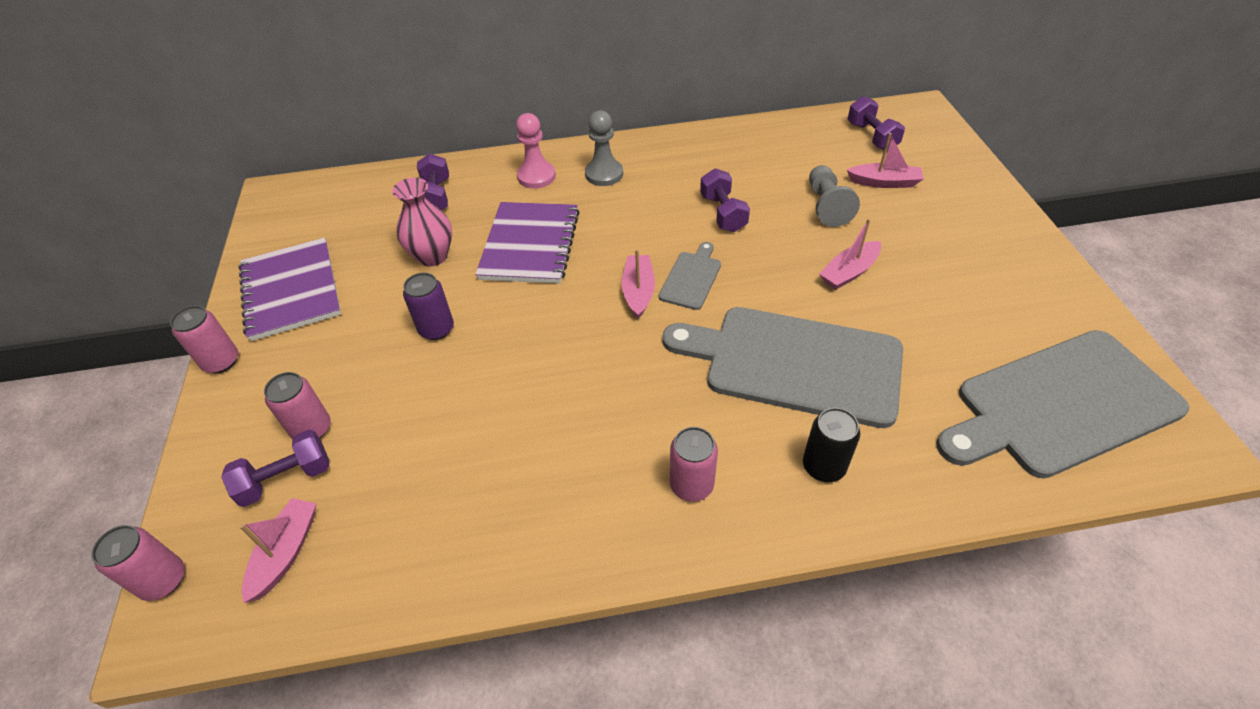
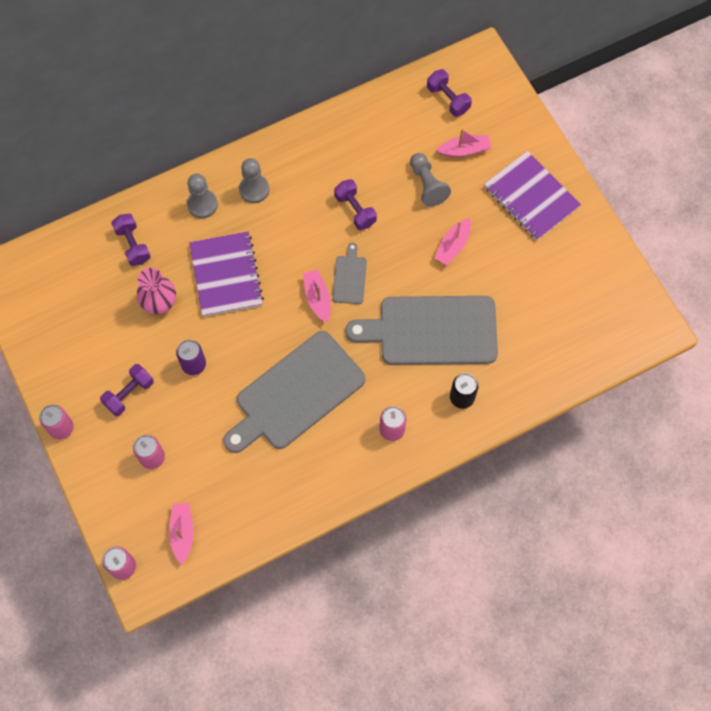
camera: 20 degrees left, 20 degrees up
purple dumbbell [221,430,329,507] -> purple dumbbell moved to [100,364,154,416]
purple notebook [238,237,341,341] -> purple notebook moved to [484,151,581,240]
pink pawn [516,113,556,189] -> grey pawn [187,174,218,218]
grey cutting board [936,330,1190,478] -> grey cutting board moved to [223,331,366,453]

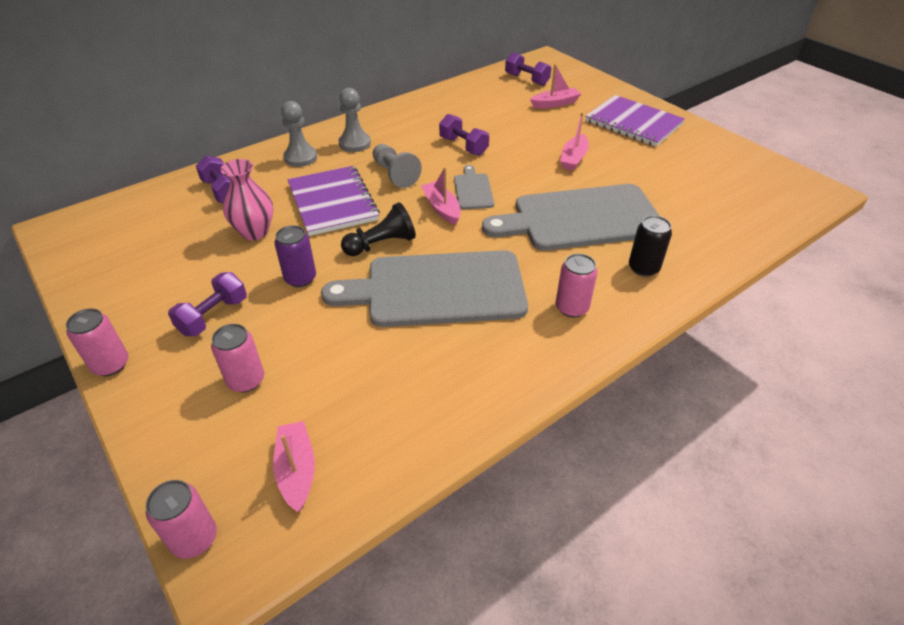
camera: 10 degrees left, 25 degrees down
grey cutting board [223,331,366,453] -> grey cutting board turned 45 degrees clockwise [321,250,528,327]
grey pawn [410,153,451,207] -> grey pawn moved to [373,144,422,188]
none -> black pawn [341,202,416,256]

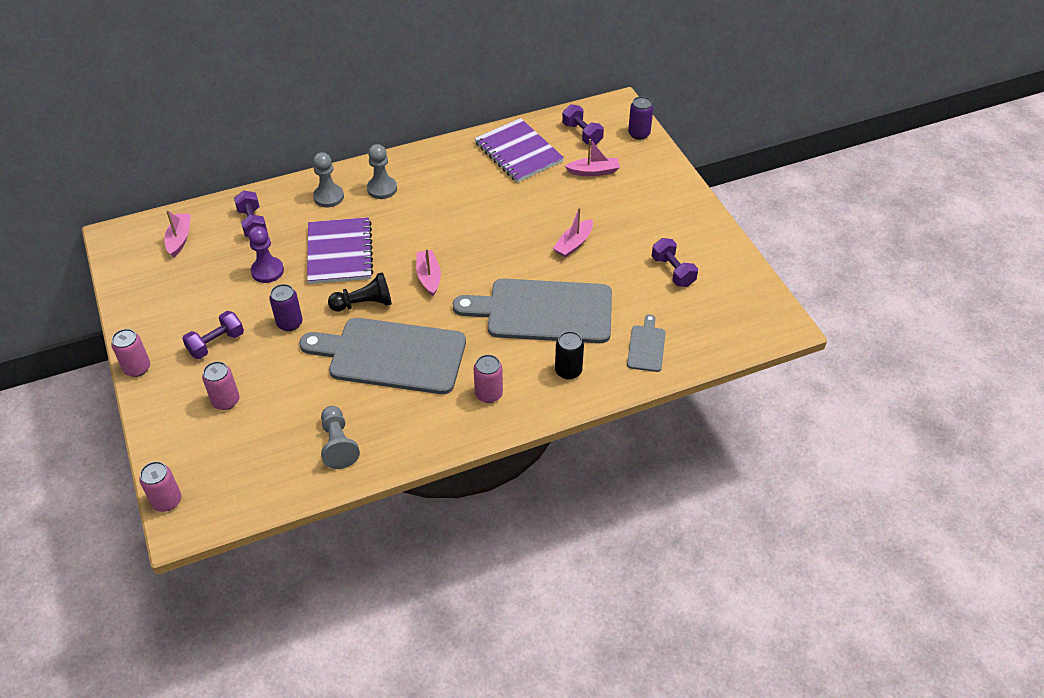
camera: 15 degrees right, 5 degrees up
pink vase [221,159,273,240] -> purple pawn [248,226,284,283]
pink boat [273,421,315,512] -> pink boat moved to [164,210,191,257]
grey pawn [373,144,422,188] -> grey pawn moved to [321,406,360,469]
purple dumbbell [439,114,489,156] -> purple dumbbell moved to [652,238,698,287]
grey cutting board [454,165,494,209] -> grey cutting board moved to [627,314,666,372]
purple notebook [585,95,685,147] -> purple notebook moved to [475,118,564,183]
none -> purple can [628,96,653,140]

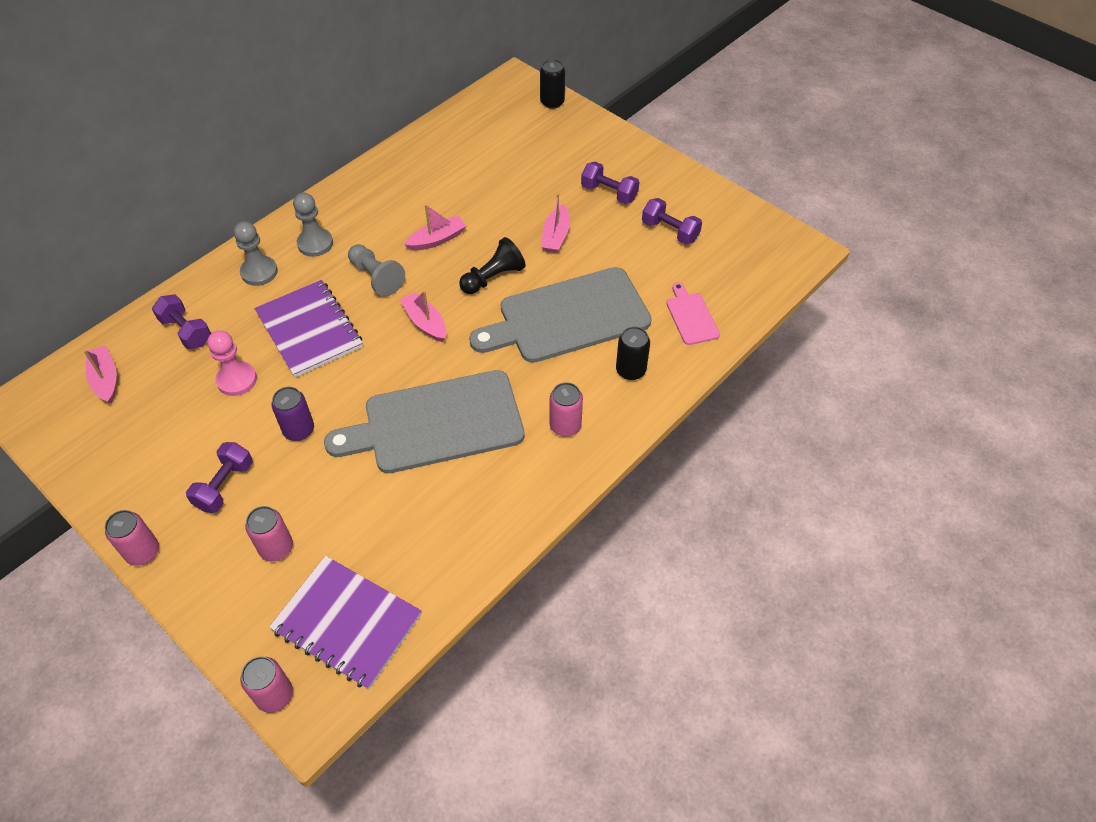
camera: 25 degrees left, 5 degrees up
purple pawn [248,226,284,283] -> pink pawn [207,330,257,396]
grey pawn [321,406,360,469] -> grey pawn moved to [348,244,405,296]
black pawn [328,272,392,311] -> black pawn moved to [459,237,526,294]
purple notebook [475,118,564,183] -> purple notebook moved to [269,556,422,689]
purple dumbbell [562,104,604,145] -> purple dumbbell moved to [581,162,639,204]
pink boat [565,139,620,176] -> pink boat moved to [404,205,466,251]
grey cutting board [627,314,666,372] -> pink cutting board [666,282,720,345]
purple can [628,96,653,140] -> black can [540,59,565,109]

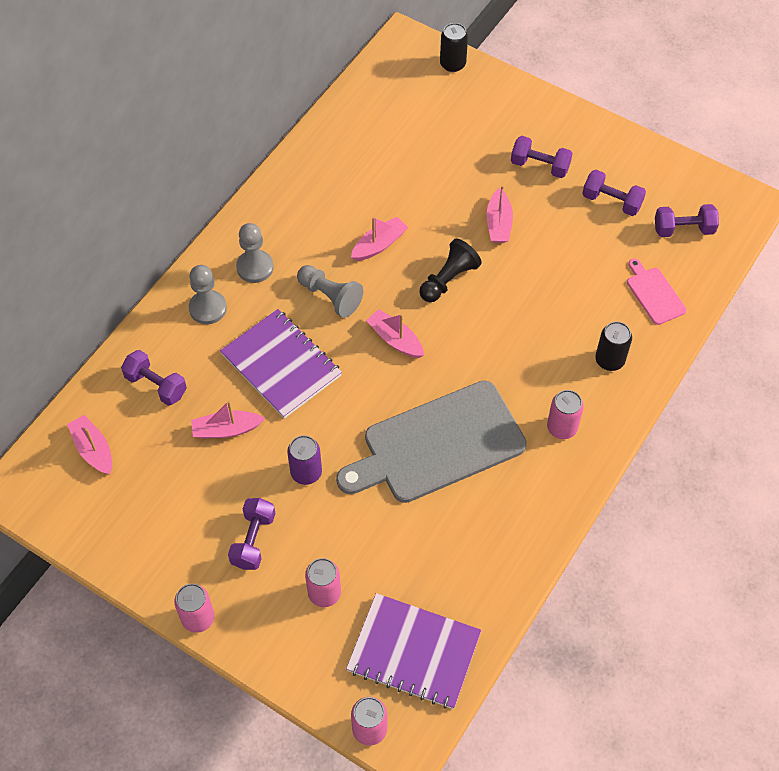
camera: 10 degrees left, 5 degrees up
pink pawn [207,330,257,396] -> pink boat [191,401,265,439]
grey cutting board [469,267,652,363] -> none
none -> purple dumbbell [655,204,719,237]

